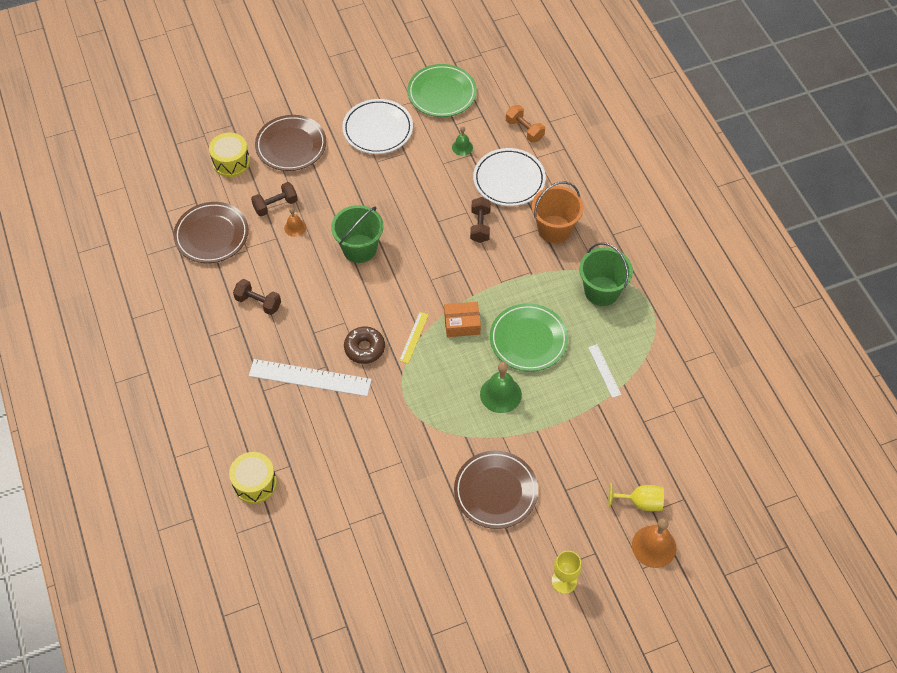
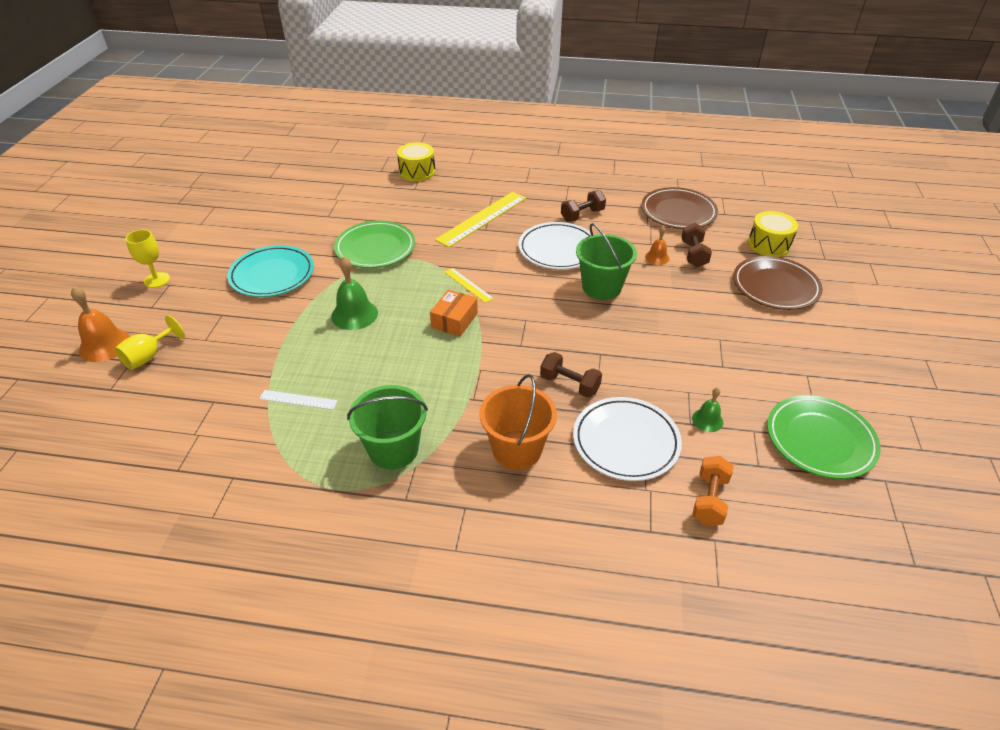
camera: 120 degrees right, 15 degrees down
white ruler [249,359,372,396] -> yellow ruler [435,192,526,248]
white plate [342,99,413,154] -> white plate moved to [518,222,594,270]
brown donut [344,326,385,364] -> none
brown plate [454,450,538,529] -> turquoise plate [227,245,314,297]
green plate [490,303,568,372] -> green plate moved to [334,221,415,268]
orange dumbbell [506,105,545,143] -> orange dumbbell turned 60 degrees counterclockwise [692,456,734,526]

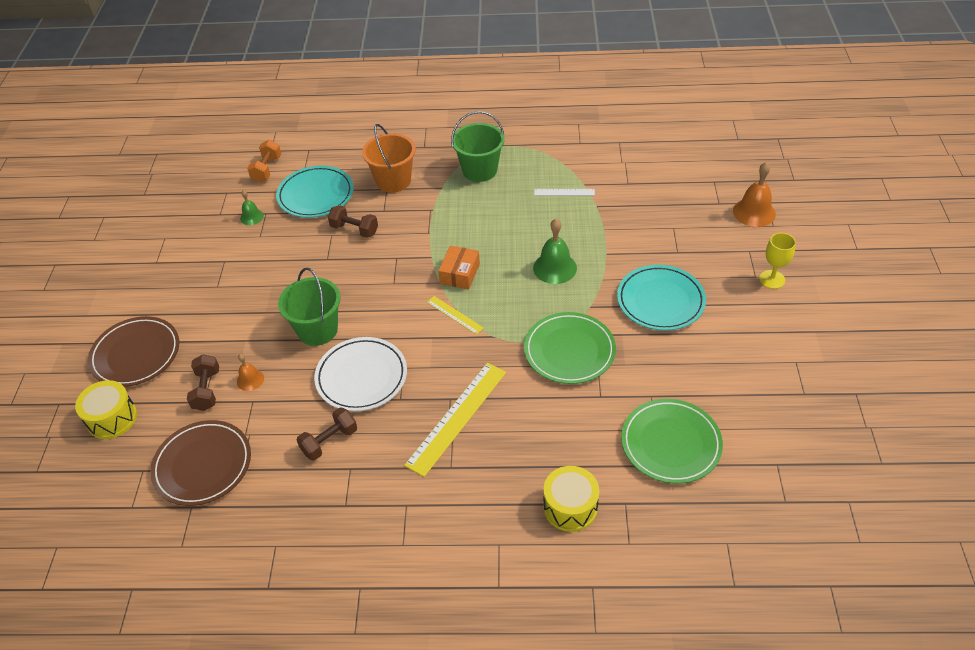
camera: 175 degrees right, 5 degrees up
yellow goblet [114,315,185,370] -> none
white plate [573,397,682,481] -> turquoise plate [276,166,354,218]
green plate [767,395,881,479] -> green plate moved to [621,399,723,484]

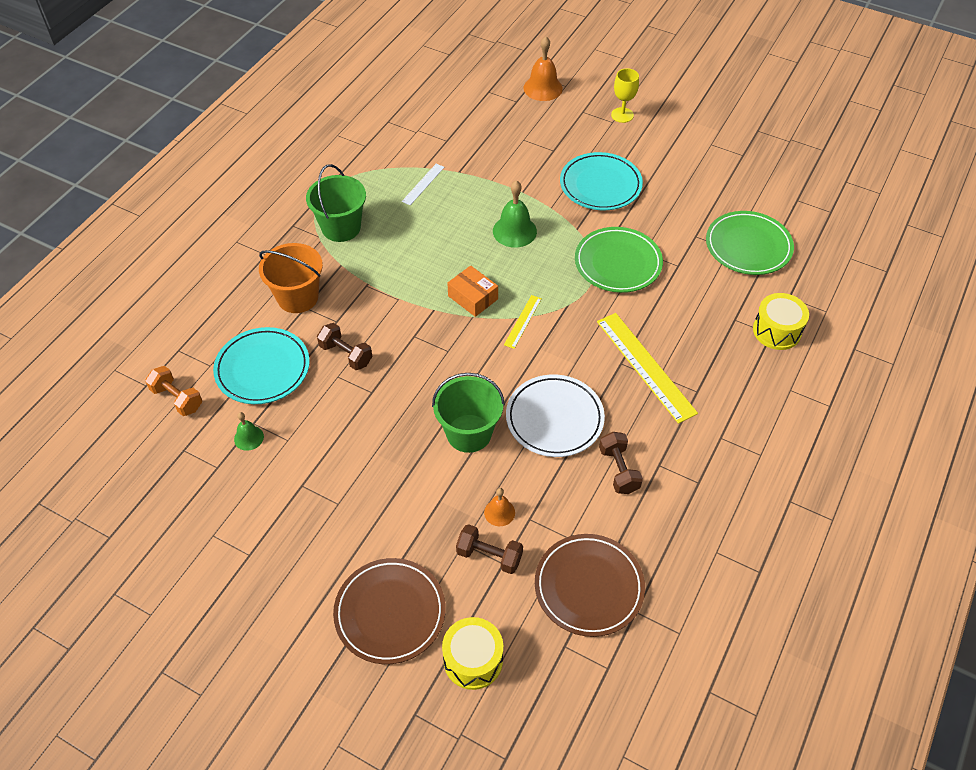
camera: 65 degrees left, 5 degrees up
brown dumbbell [328,205,378,238] -> brown dumbbell turned 75 degrees clockwise [317,323,373,370]
yellow ruler [427,296,484,335] -> yellow ruler turned 45 degrees counterclockwise [504,295,542,349]

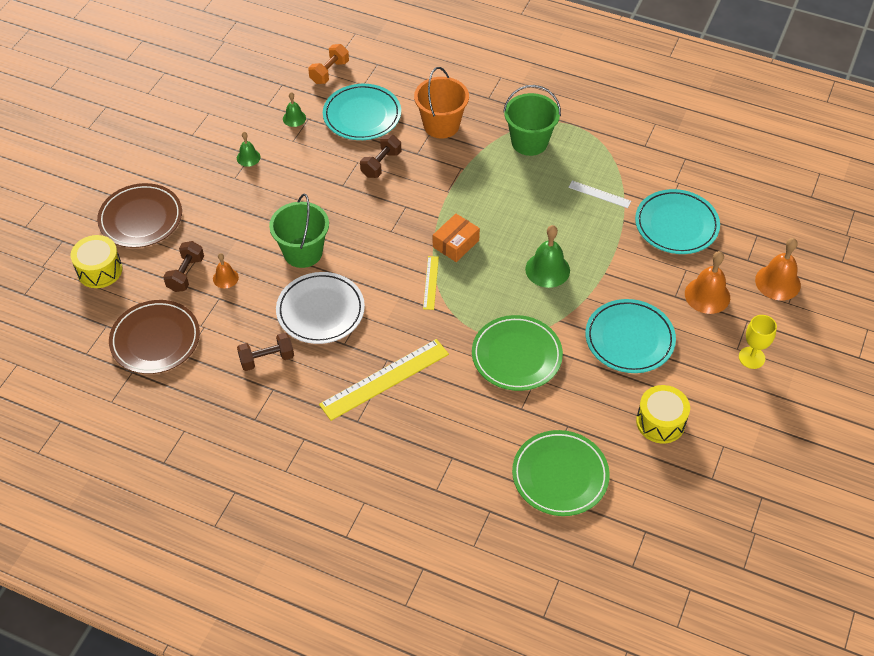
camera: 85 degrees right, 0 degrees up
yellow ruler [504,295,542,349] -> yellow ruler turned 75 degrees clockwise [423,256,439,310]
yellow drum [753,293,809,350] -> yellow drum moved to [636,385,690,444]
none -> green bell [237,132,261,167]
none -> turquoise plate [635,189,720,254]
none -> orange bell [685,251,730,314]

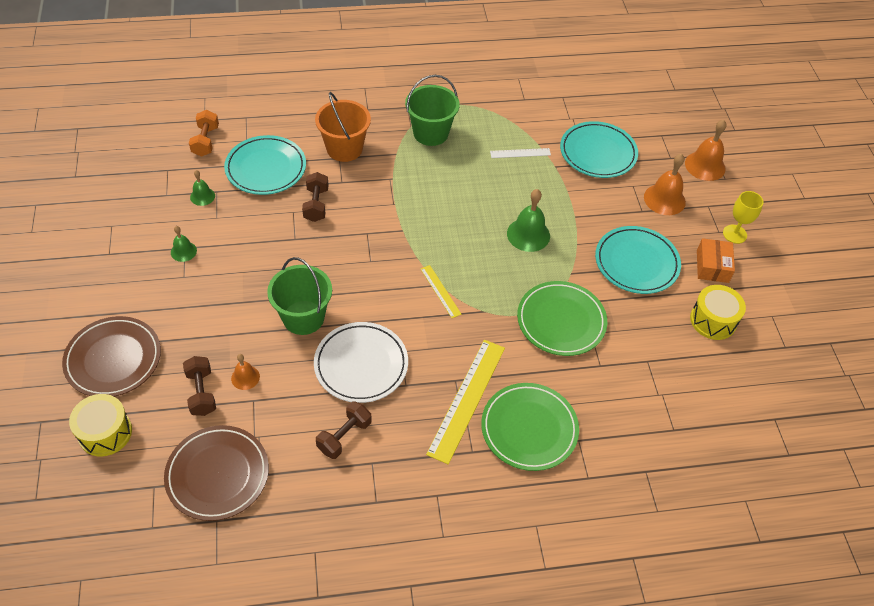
camera: 35 degrees left, 0 degrees up
orange box [433,214,480,262] -> orange box moved to [697,238,735,283]
green plate [512,430,610,516] -> green plate moved to [481,383,579,471]

